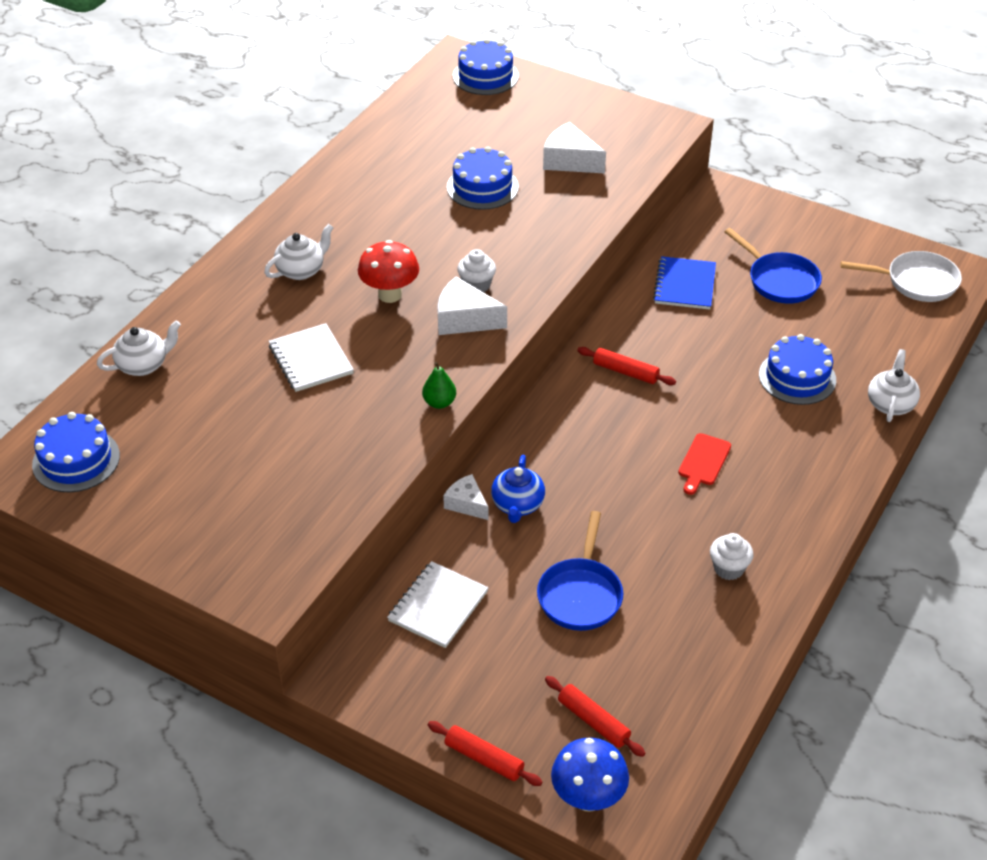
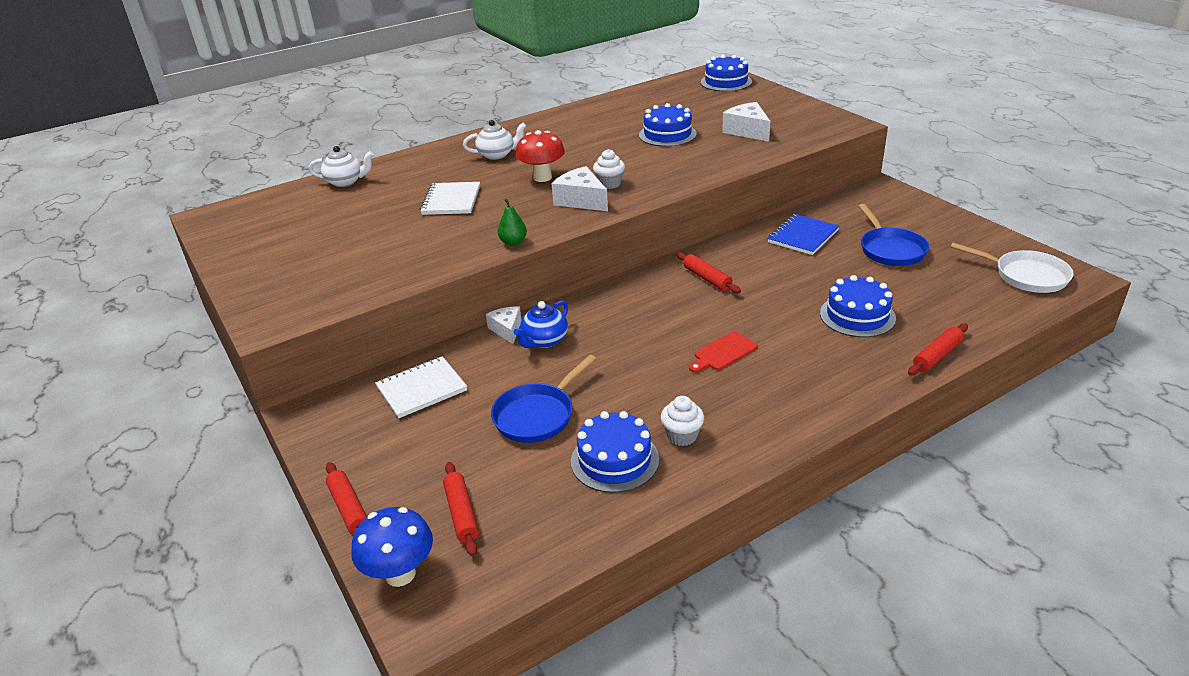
camera: 30 degrees right, 10 degrees down
blue cake [32,412,120,492] -> blue cake moved to [571,411,659,493]
white teapot [868,349,920,422] -> red rolling pin [908,323,968,376]

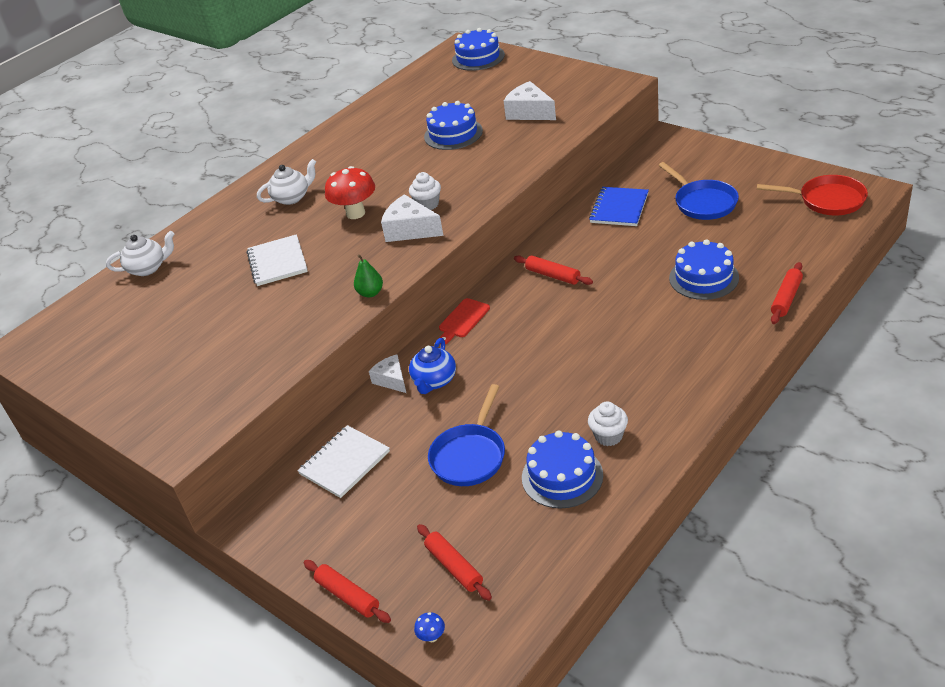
camera: 15 degrees left, 5 degrees up
blue mushroom [351,507,433,587] -> blue mushroom [414,612,445,642], size x0.42
red cutting board [689,331,758,373] -> red cutting board moved to [439,298,490,344]
white pan [950,242,1074,293] -> red pan [757,175,868,215]

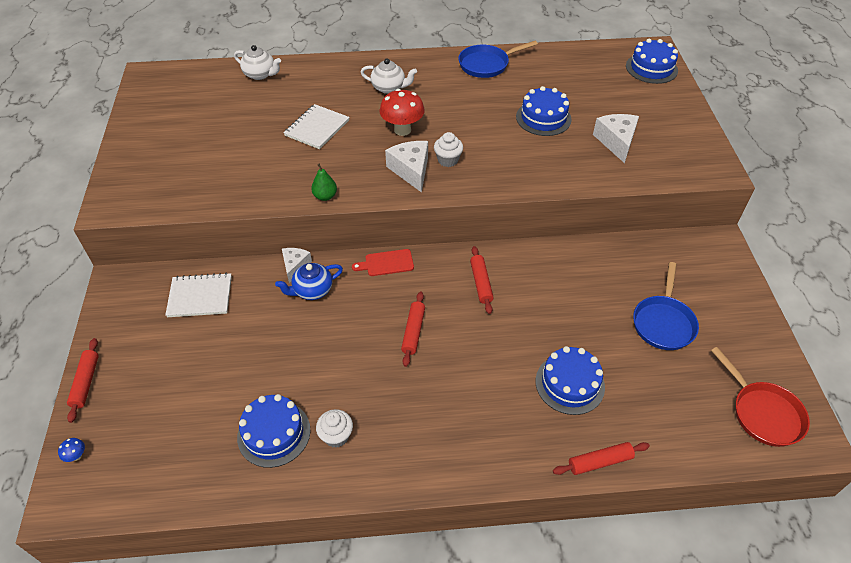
camera: 40 degrees right, 10 degrees up
red rolling pin [417,524,492,601] -> red rolling pin moved to [401,292,425,367]
blue pan [428,384,505,486] -> blue pan moved to [458,41,538,78]
blue notebook [589,187,649,226] -> none

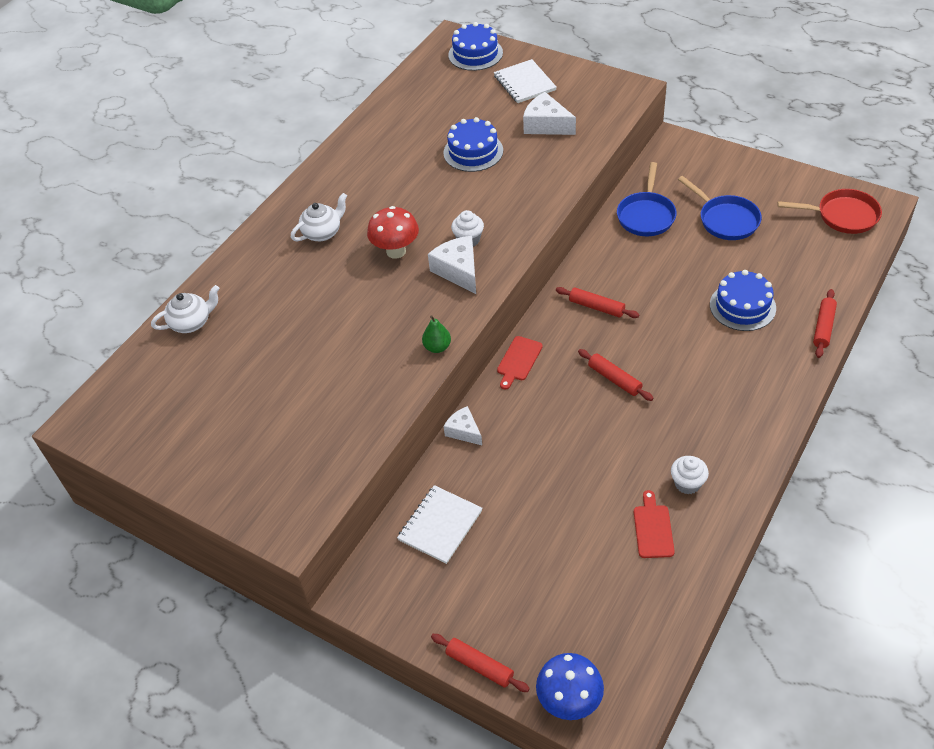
camera: 50 degrees left, 0 degrees up
blue mushroom [58,438,85,462] -> blue mushroom [536,653,604,720], size x2.36
blue cake [237,394,310,468] -> red cutting board [634,490,675,558]
blue teapot [275,263,343,300] -> none
white notebook [284,104,350,149] -> white notebook moved to [494,59,556,103]
white cheese [385,141,428,193] -> white cheese turned 45 degrees clockwise [428,236,476,294]
blue pan [458,41,538,78] -> blue pan moved to [617,162,677,236]

